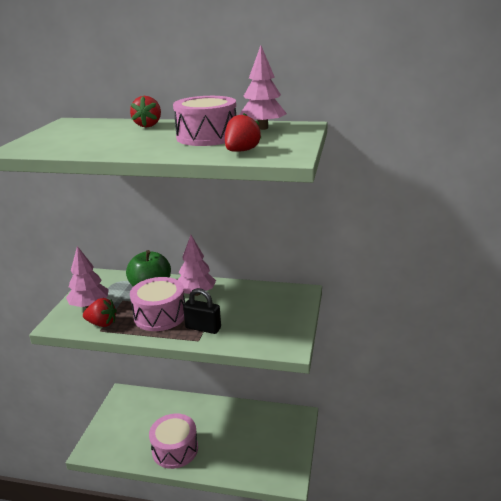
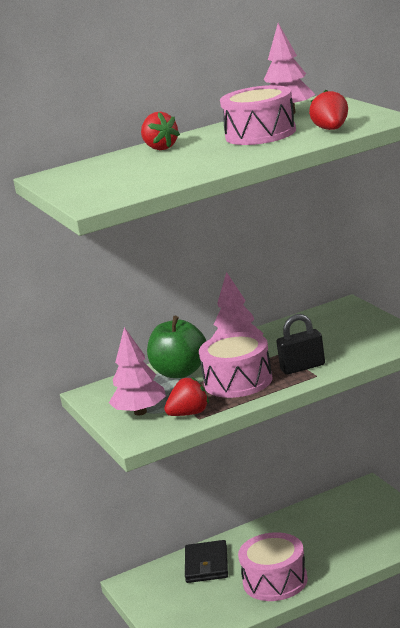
camera: 35 degrees left, 5 degrees down
none -> black wallet [185,540,228,583]

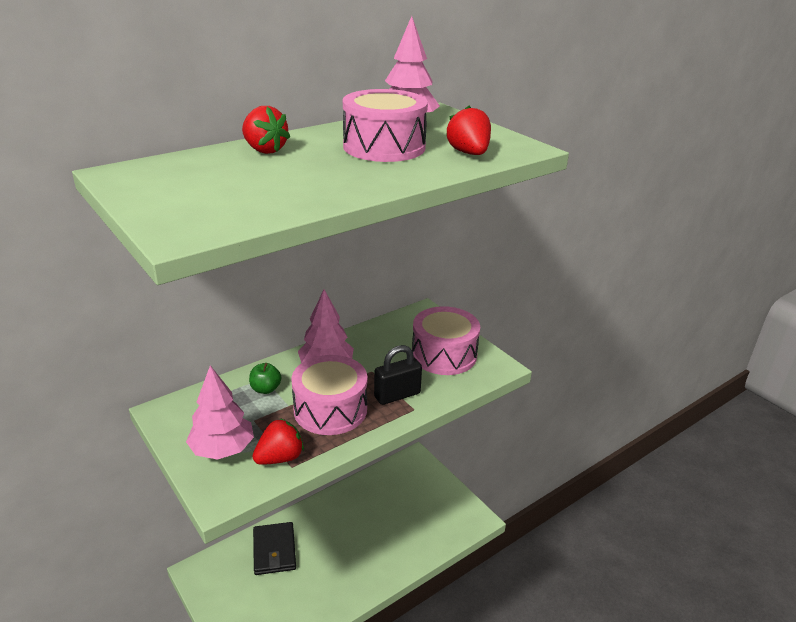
camera: 15 degrees left, 10 degrees up
green apple [147,316,206,378] -> green apple [249,363,281,394], size x0.49
pink drum [238,532,308,601] -> pink drum moved to [412,306,480,375]

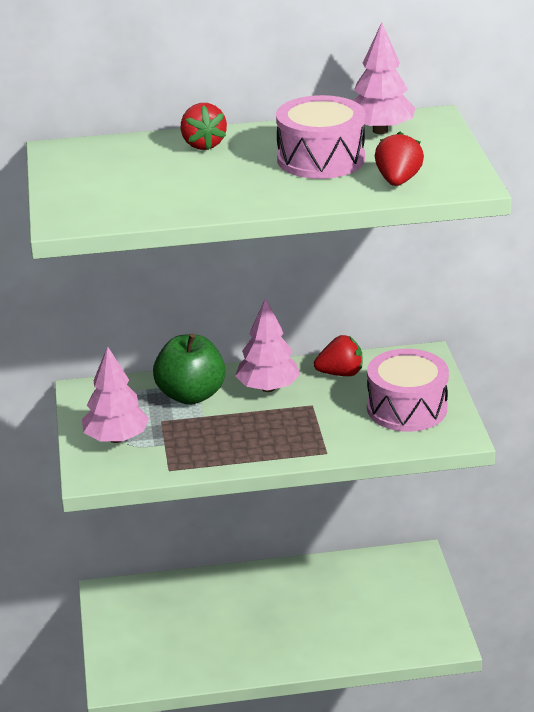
camera: 30 degrees right, 0 degrees up
green apple [249,363,281,394] -> green apple [153,333,226,405], size x2.04
red strawberry [252,418,304,465] -> red strawberry moved to [314,335,363,376]
black wallet [253,522,296,575] -> none
pink drum [291,355,367,435] -> none
black padlock [374,345,422,405] -> none

